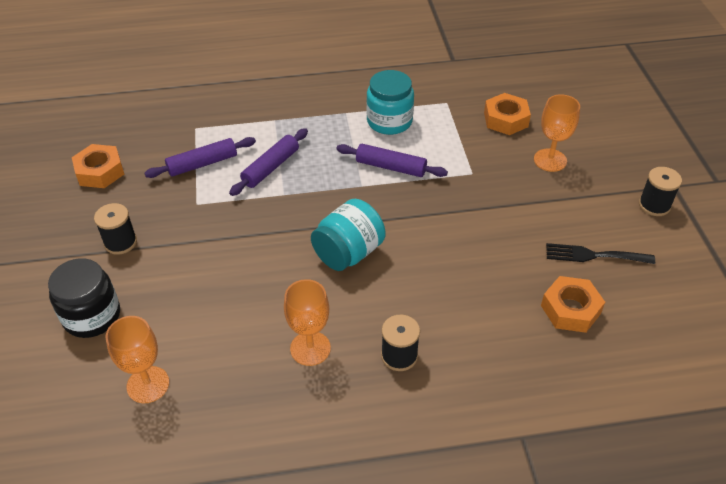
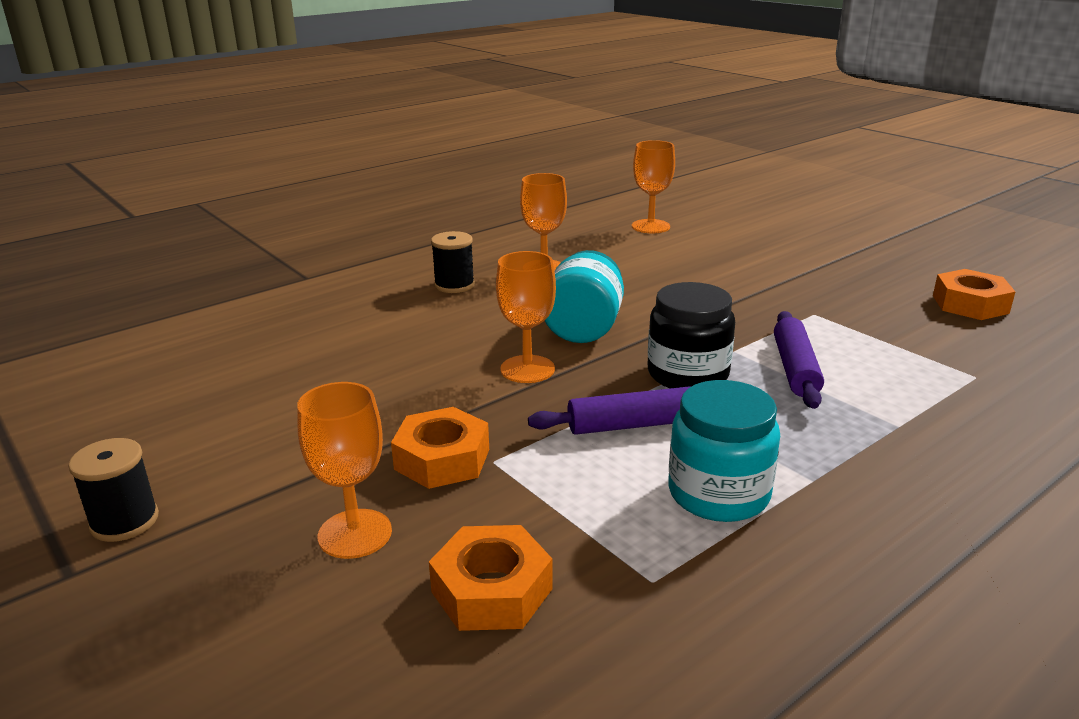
camera: 150 degrees right, 20 degrees down
black jar [48,258,120,338] -> black jar moved to [648,282,735,388]
black spool [94,203,137,255] -> none
purple rolling pin [144,137,256,178] -> none
orange nut [541,276,605,333] -> orange nut moved to [391,407,489,489]
black fork [546,243,655,264] -> none
none -> orange goblet [496,251,556,383]

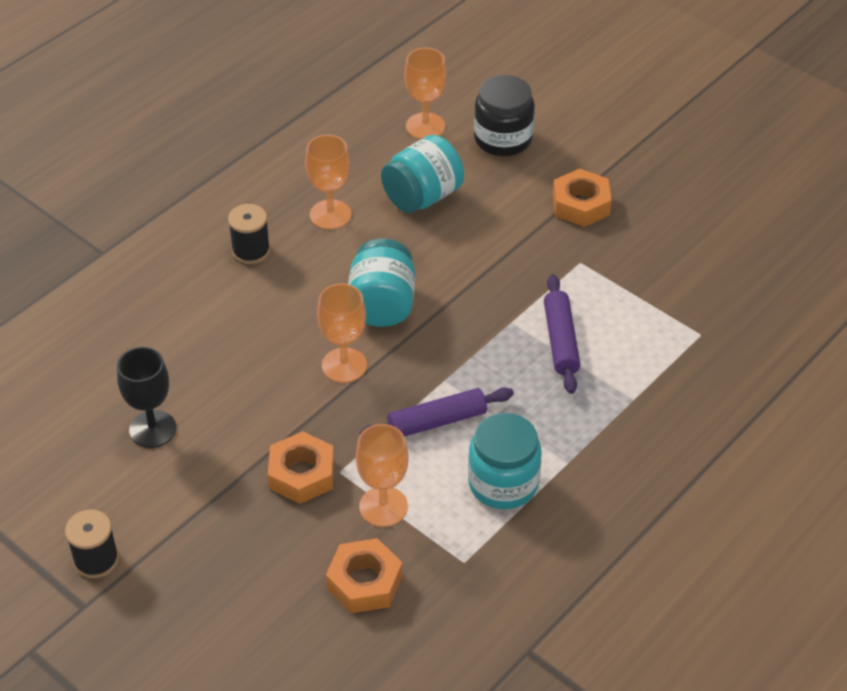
camera: 10 degrees left, 20 degrees up
orange goblet [297,382,392,559] -> orange goblet moved to [356,424,409,527]
black jar [648,282,735,388] -> black jar moved to [474,75,535,156]
orange nut [933,269,1016,320] -> orange nut moved to [553,169,612,227]
none -> black goblet [117,347,176,448]
none -> turquoise jar [381,135,464,213]

